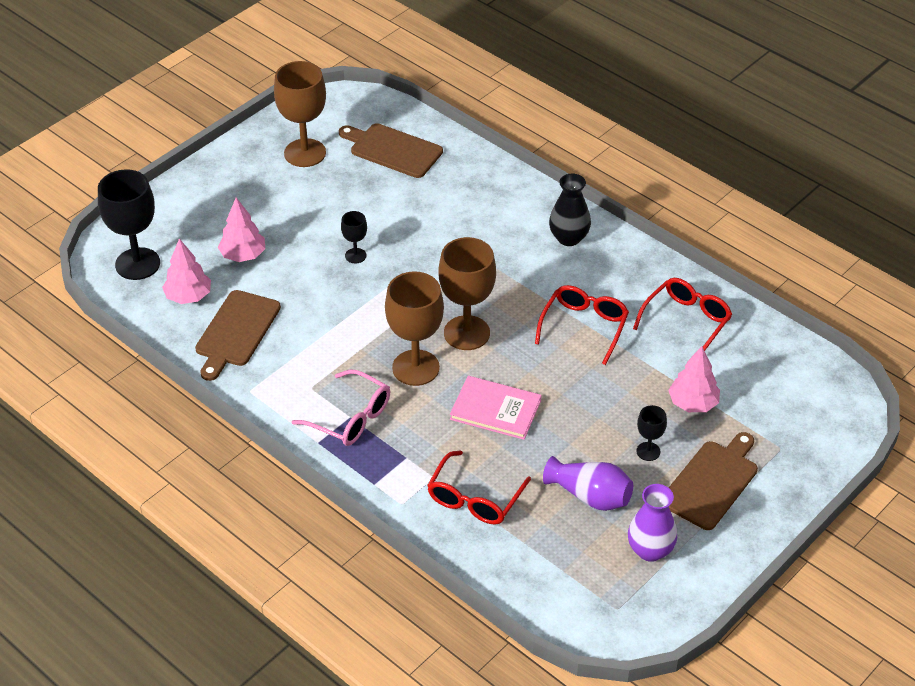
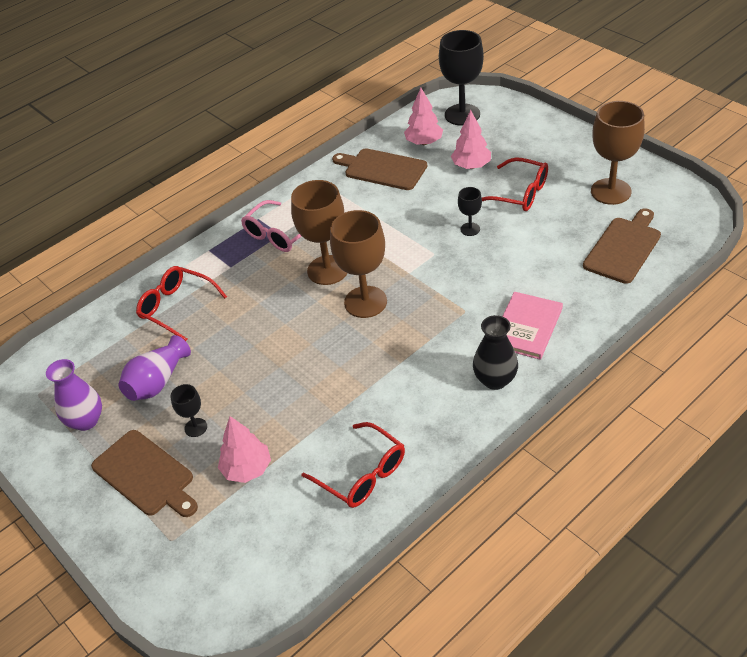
camera: 100 degrees right, 0 degrees up
pink book [450,376,542,440] -> pink book moved to [502,292,563,360]
red glasses [535,285,629,365] -> red glasses moved to [482,157,548,211]

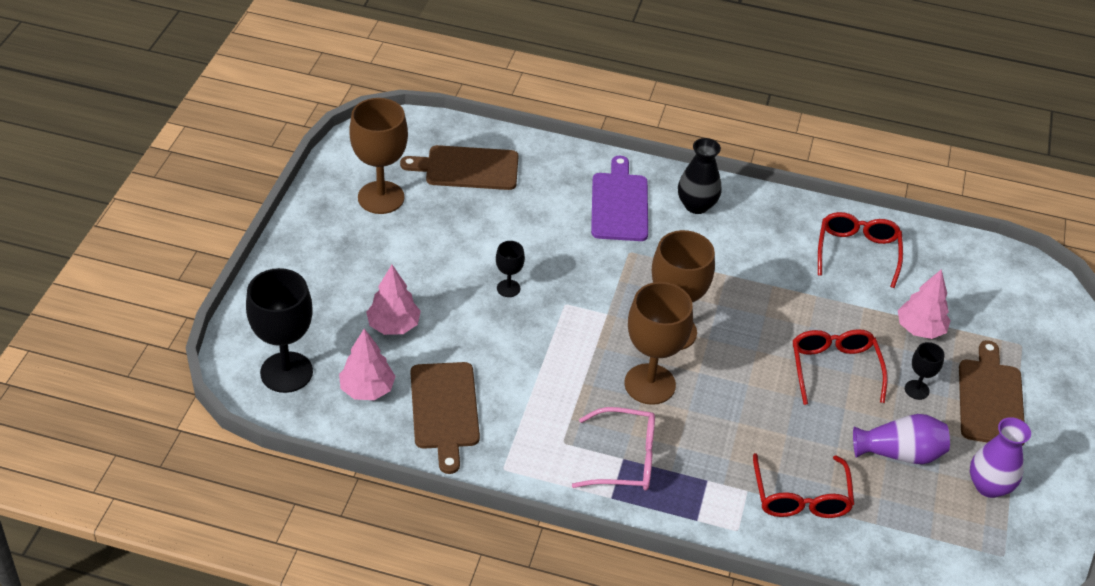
camera: 130 degrees left, 0 degrees up
red glasses [482,157,548,211] -> red glasses moved to [793,329,888,405]
pink book [502,292,563,360] -> purple cutting board [591,156,648,241]

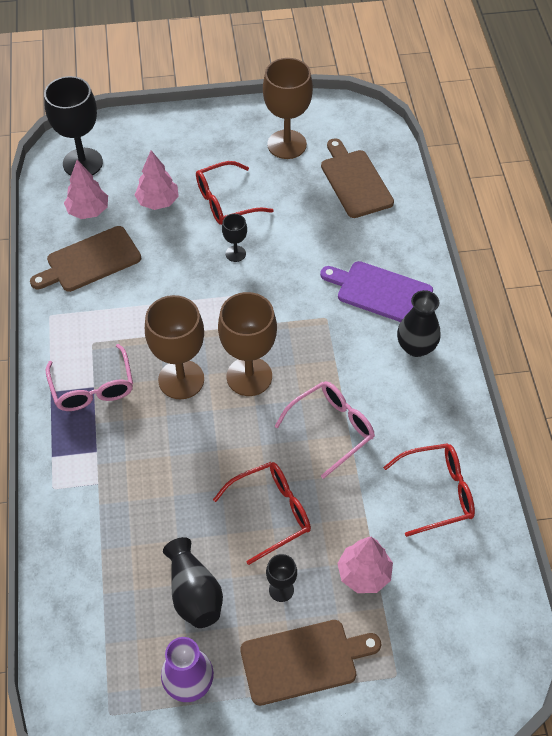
camera: 70 degrees right, 10 degrees up
purple cutting board [591,156,648,241] -> purple cutting board turned 135 degrees counterclockwise [320,261,433,322]
red glasses [753,453,854,518] -> red glasses moved to [196,161,274,225]
purple vase [853,414,950,464] -> black vase [163,537,223,628]
none -> pink glasses [275,381,375,479]

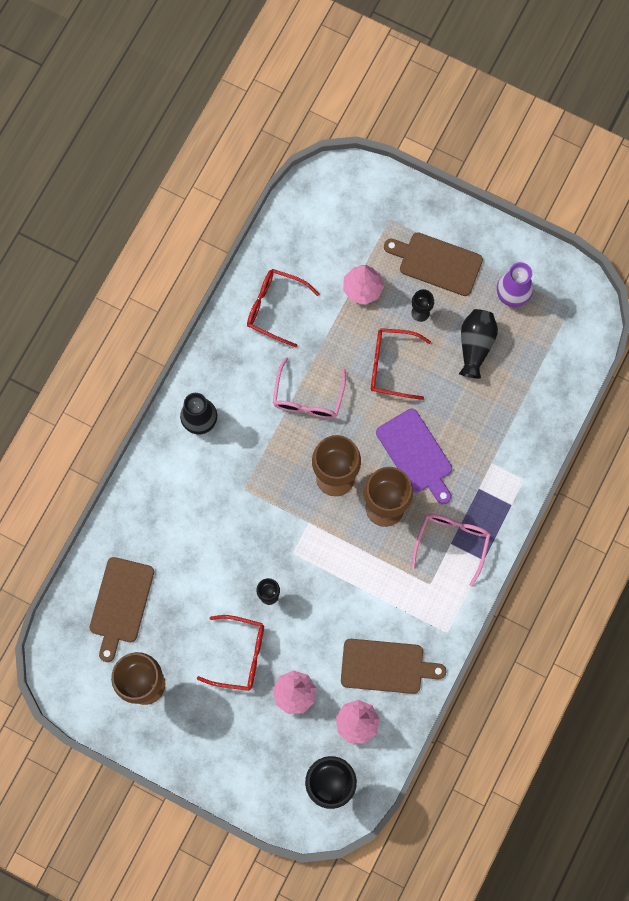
camera: 145 degrees left, 20 degrees up
pink glasses [275,381,375,479] -> pink glasses turned 75 degrees counterclockwise [273,357,346,419]
purple cutting board [320,261,433,322] -> purple cutting board moved to [376,409,452,504]

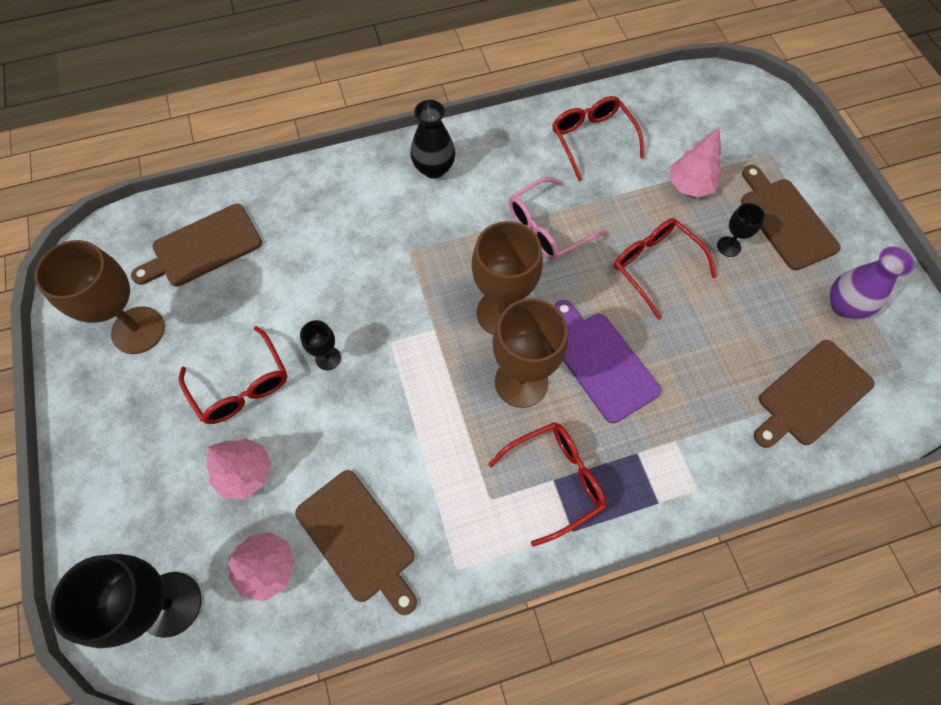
camera: 45 degrees right, 10 degrees down
purple cutting board [376,409,452,504] -> purple cutting board turned 135 degrees clockwise [554,300,661,423]
pink glasses [411,513,491,587] -> red glasses [488,422,606,547]
black vase [459,309,498,379] -> none
none -> brown cutting board [754,340,874,448]

